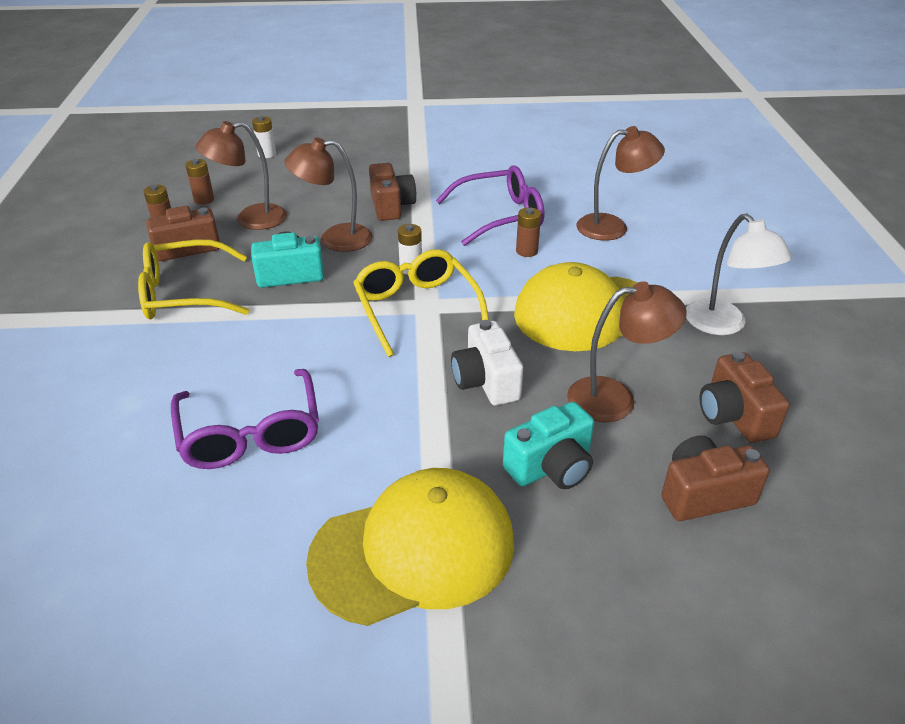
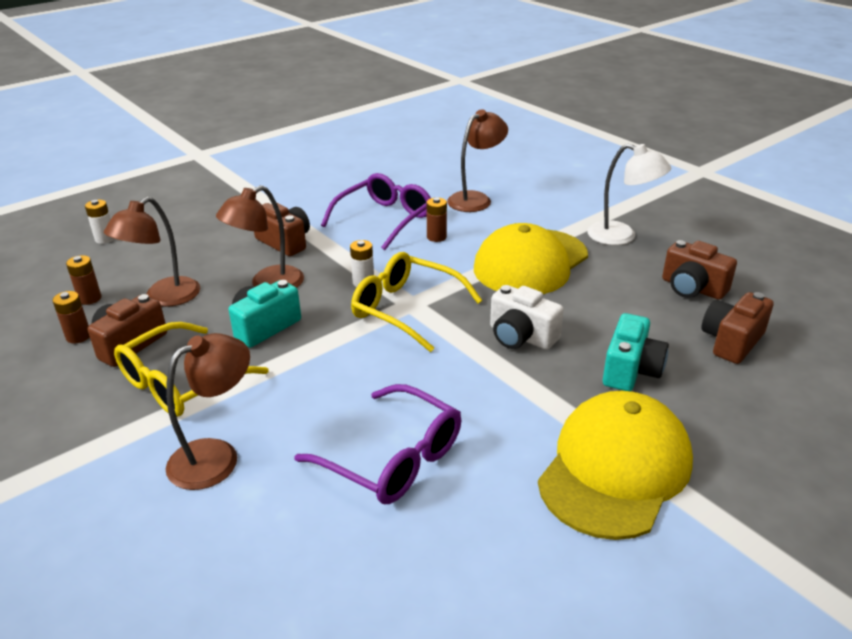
camera: 35 degrees left, 5 degrees down
brown lamp [567,281,687,422] -> brown lamp moved to [166,333,250,490]

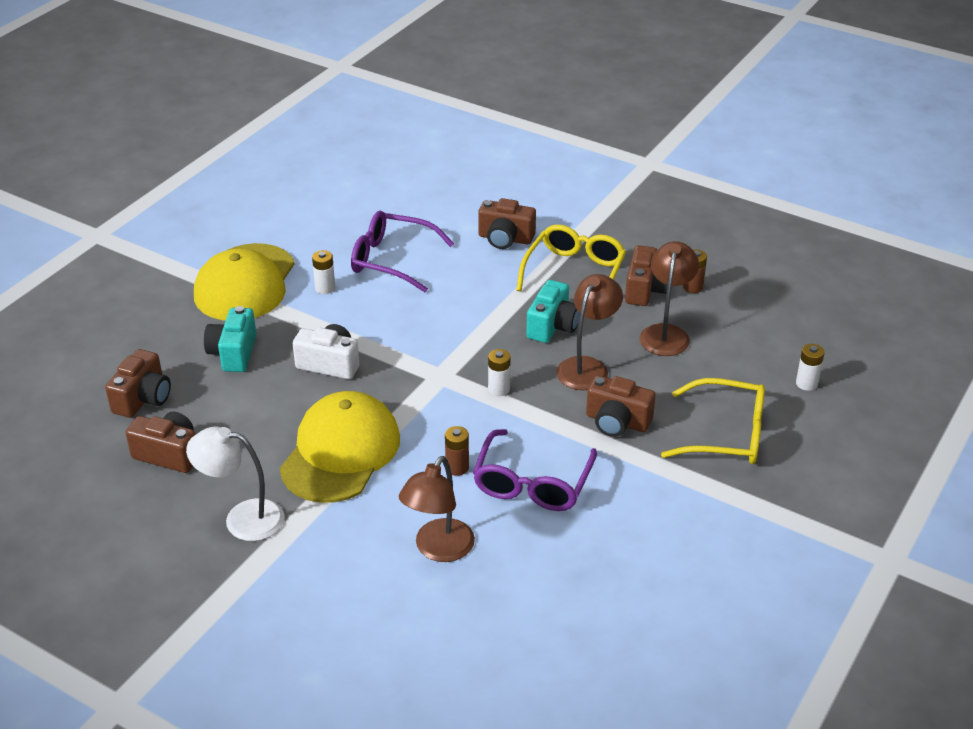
camera: 160 degrees right, 5 degrees up
brown battery [66,255,102,305] -> none
brown lamp [166,333,250,490] -> brown camera [478,198,536,249]
yellow glasses [351,252,482,352] -> yellow glasses moved to [661,378,765,464]
none -> white battery [312,250,335,294]

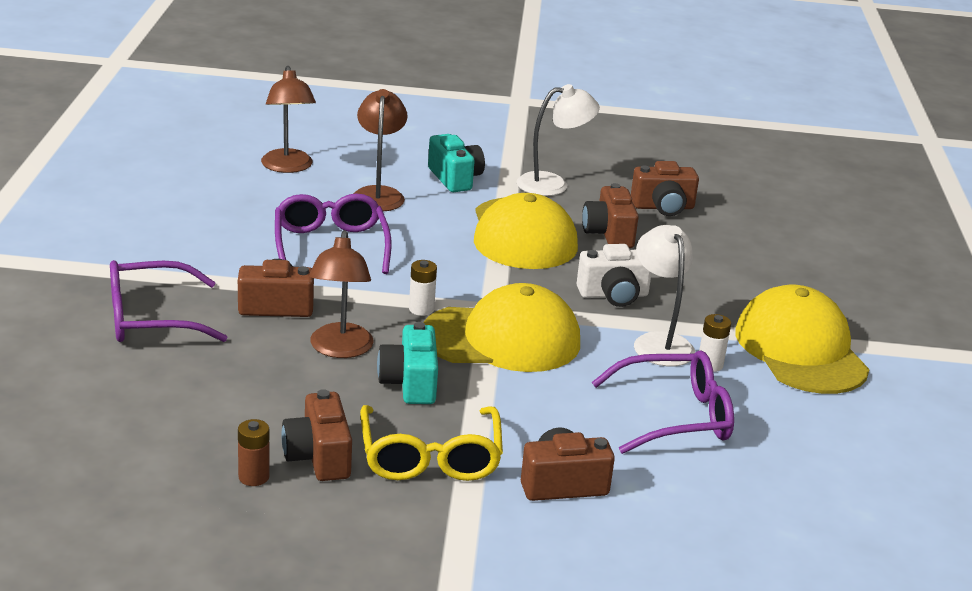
camera: 150 degrees right, 10 degrees down
brown camera [105,349,171,418] -> brown camera moved to [582,183,639,248]
turquoise camera [204,306,257,372] -> turquoise camera moved to [428,134,485,192]
brown battery [445,426,469,476] -> none
brown lamp [640,241,699,356] -> brown lamp moved to [261,66,316,173]
yellow glasses [661,378,765,464] -> purple glasses [110,260,227,342]
white battery [796,344,825,391] -> none
none -> yellow cap [423,283,580,372]
none -> white lamp [634,225,695,366]

